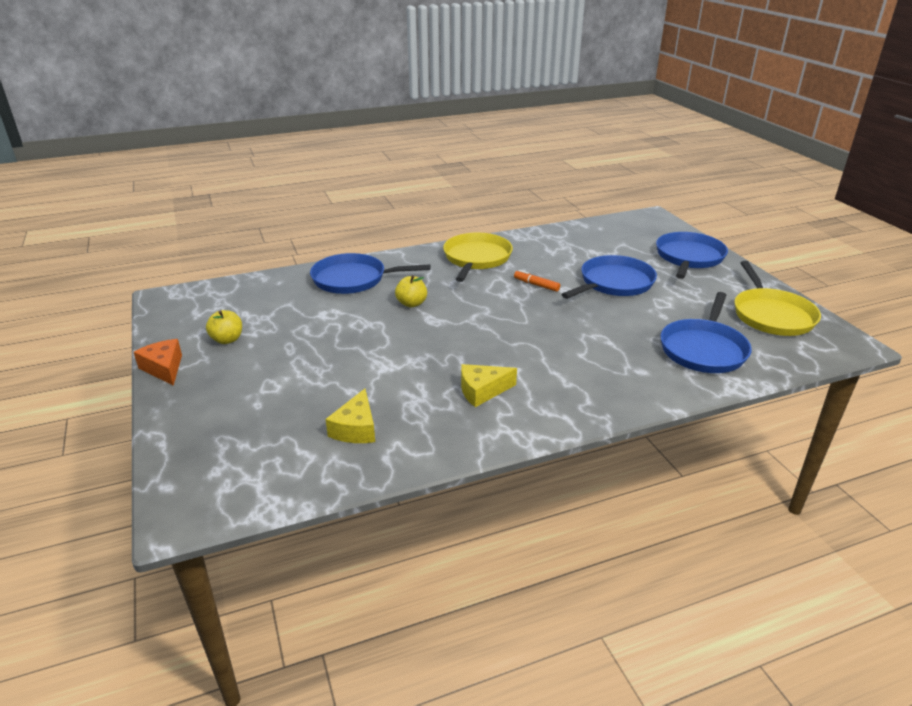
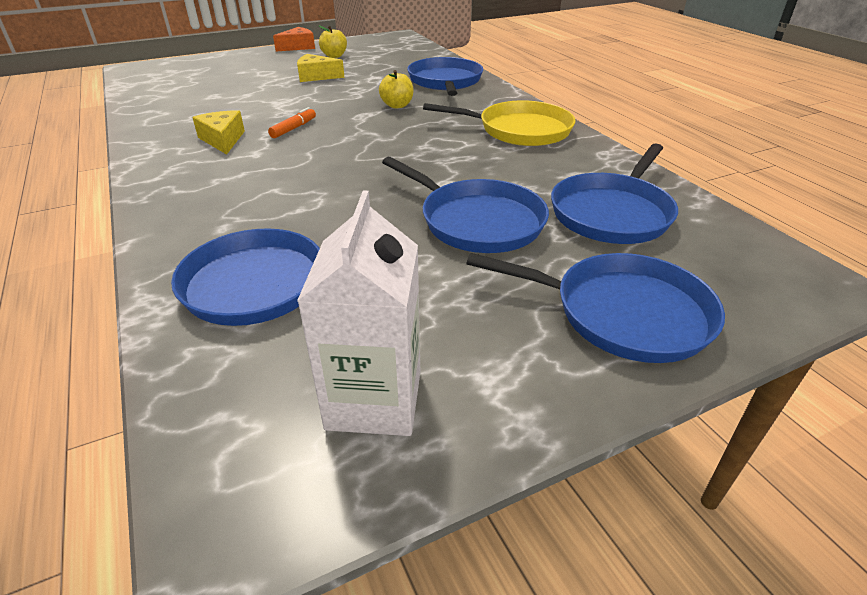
camera: 85 degrees right, 5 degrees up
yellow cheese [326,389,375,443] -> yellow cheese moved to [297,54,345,82]
orange marker [514,270,560,292] -> orange marker moved to [268,107,316,138]
yellow pan [734,261,821,336] -> white carton [297,191,420,436]
none -> blue pan [551,143,678,244]

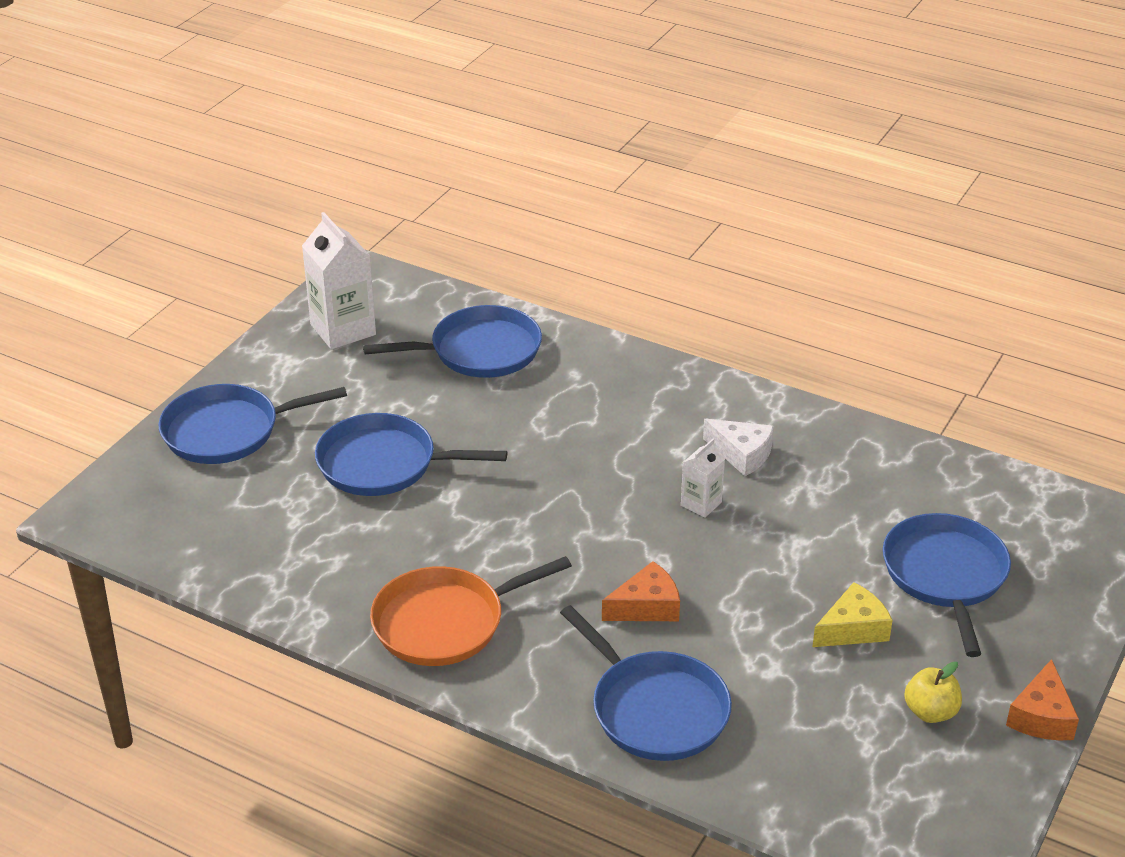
camera: 145 degrees right, 0 degrees up
yellow cheese [192,110,245,154] -> white cheese [703,419,774,476]
orange marker [268,107,316,138] -> white carton [681,439,725,518]
yellow apple [379,70,414,108] -> orange cheese [602,561,680,621]
yellow pan [423,100,576,146] -> orange pan [370,556,572,666]
blue pan [551,143,678,244] -> blue pan moved to [883,513,1011,657]

